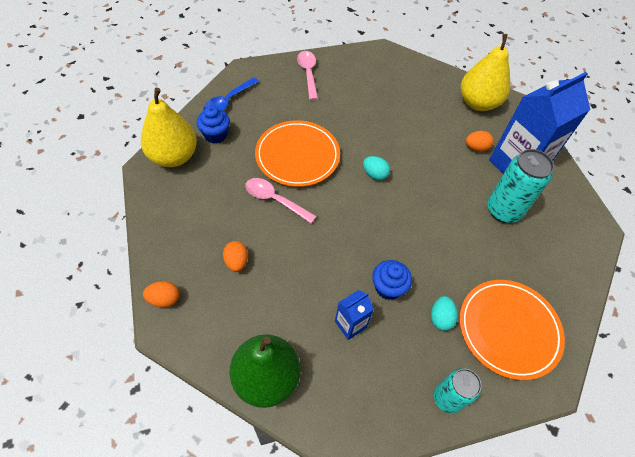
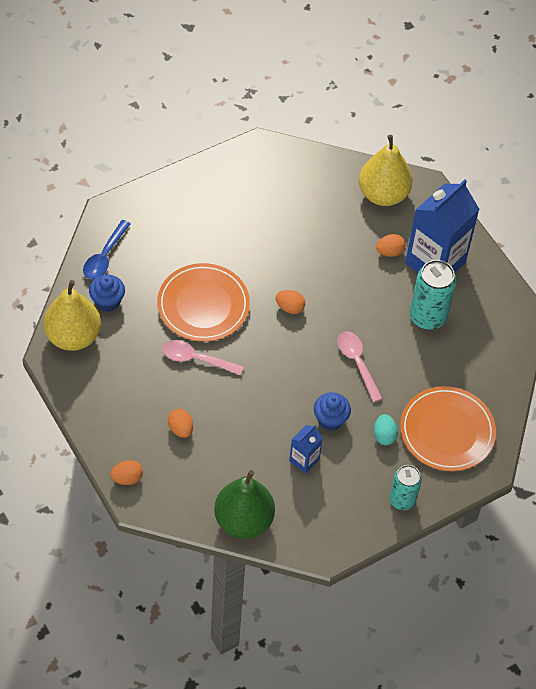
camera: 15 degrees left, 0 degrees up
pink spoon [297,51,318,100] -> pink spoon moved to [337,331,383,402]
turquoise egg [363,156,390,180] -> orange egg [276,290,305,314]

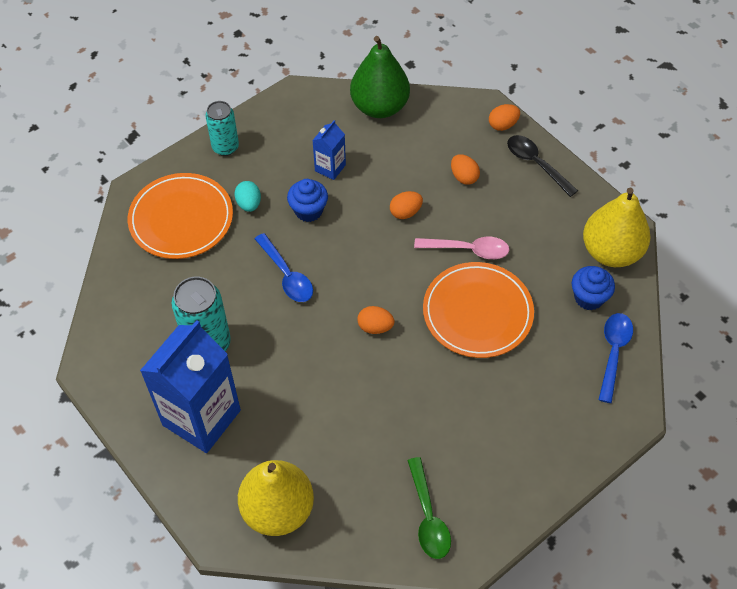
camera: 175 degrees right, 0 degrees up
pink spoon [337,331,383,402] -> blue spoon [255,233,313,302]
orange egg [376,234,405,257] -> orange egg moved to [390,191,423,219]
none -> green spoon [407,457,451,559]
none -> black spoon [507,135,578,197]

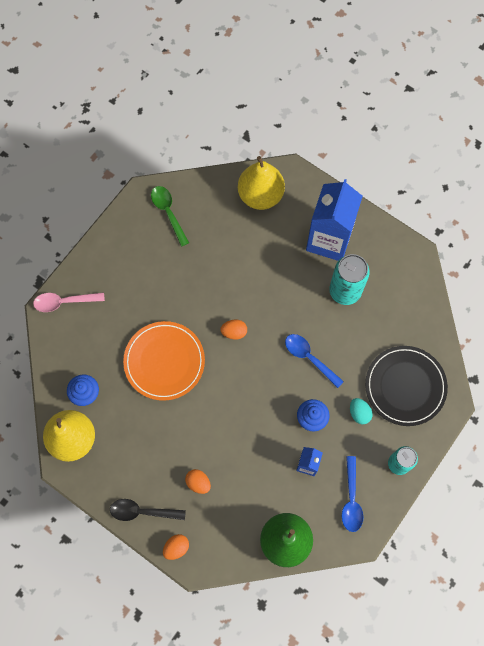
camera: 165 degrees right, 15 degrees up
orange plate [128,173,233,259] -> black plate [365,346,448,426]
orange egg [390,191,423,219] -> none
pink spoon [414,237,509,259] -> pink spoon moved to [33,292,105,312]
black spoon [507,135,578,197] -> black spoon turned 150 degrees clockwise [110,499,186,521]
blue spoon [599,313,633,403] -> blue spoon moved to [342,456,363,532]

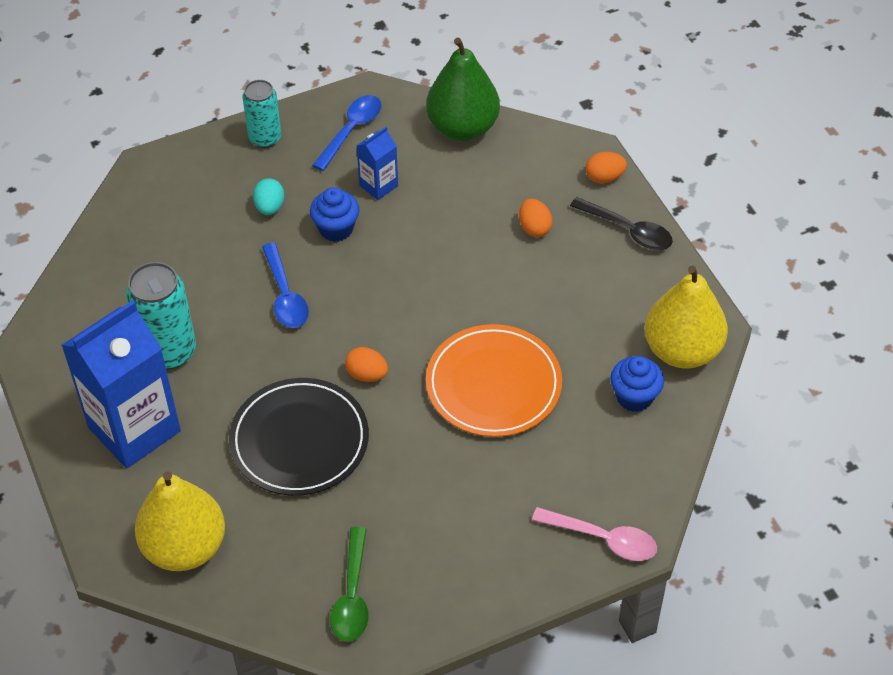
camera: 150 degrees left, 20 degrees down
black plate [365,346,448,426] -> black plate moved to [229,378,369,496]

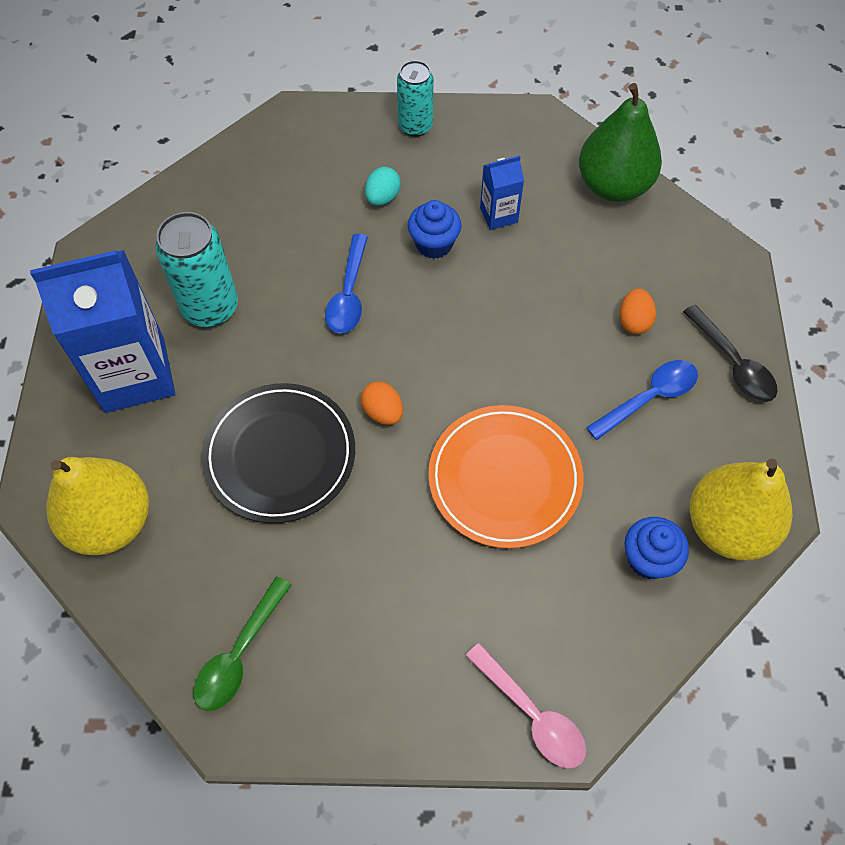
camera: 25 degrees right, 10 degrees up
blue spoon [312,95,382,171] -> blue spoon moved to [586,360,698,440]
orange egg [586,152,627,183] -> none

